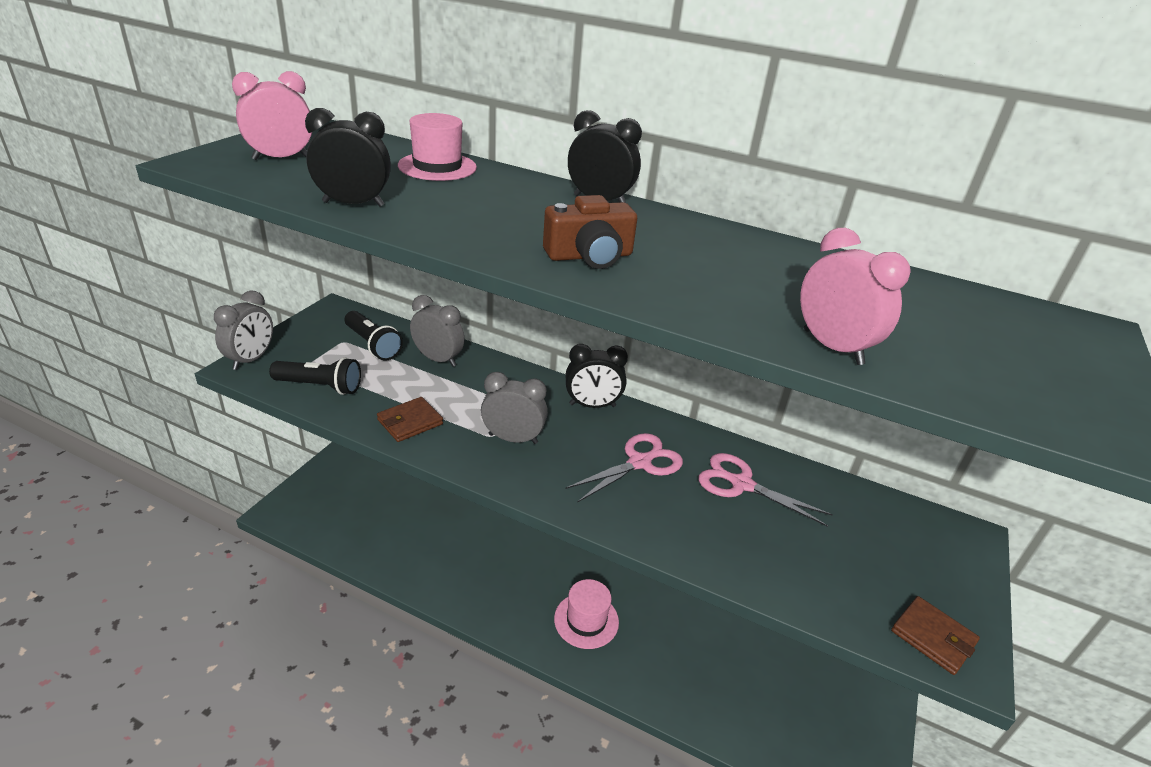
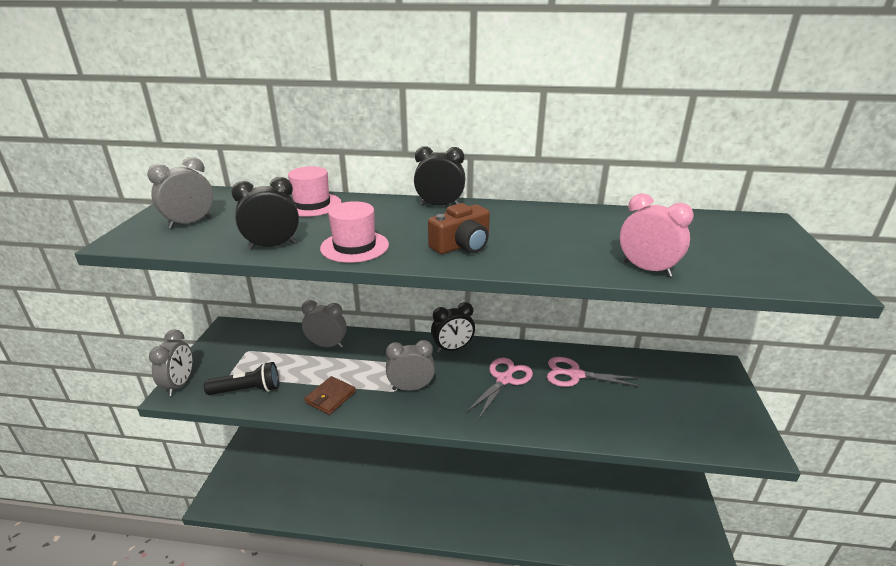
camera: 15 degrees left, 5 degrees down
pink clock [232,71,312,160] -> grey clock [147,157,213,229]
black flashlight [345,311,403,360] -> none
pink hat [554,579,619,649] -> pink hat moved to [320,201,389,263]
brown wallet [891,596,980,675] -> none

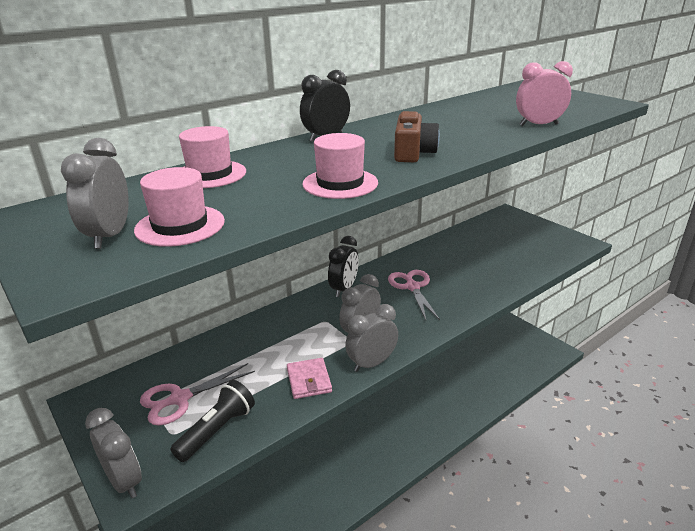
camera: 45 degrees left, 0 degrees up
black clock [231,177,299,250] -> none
grey clock [302,300,347,348] -> grey clock moved to [345,304,398,372]
brown wallet [304,376,356,415] -> pink wallet [287,358,332,399]
pink scissors [547,357,641,387] -> pink scissors moved to [140,363,255,425]
none -> pink hat [134,167,225,247]

